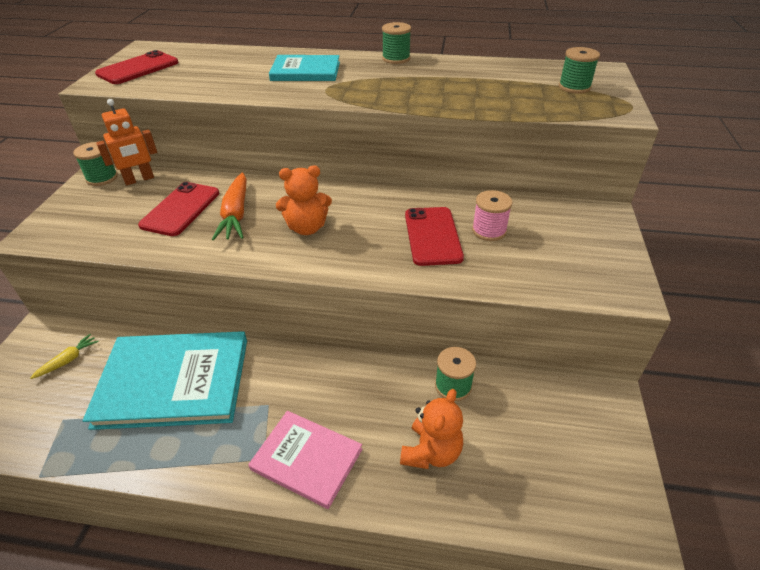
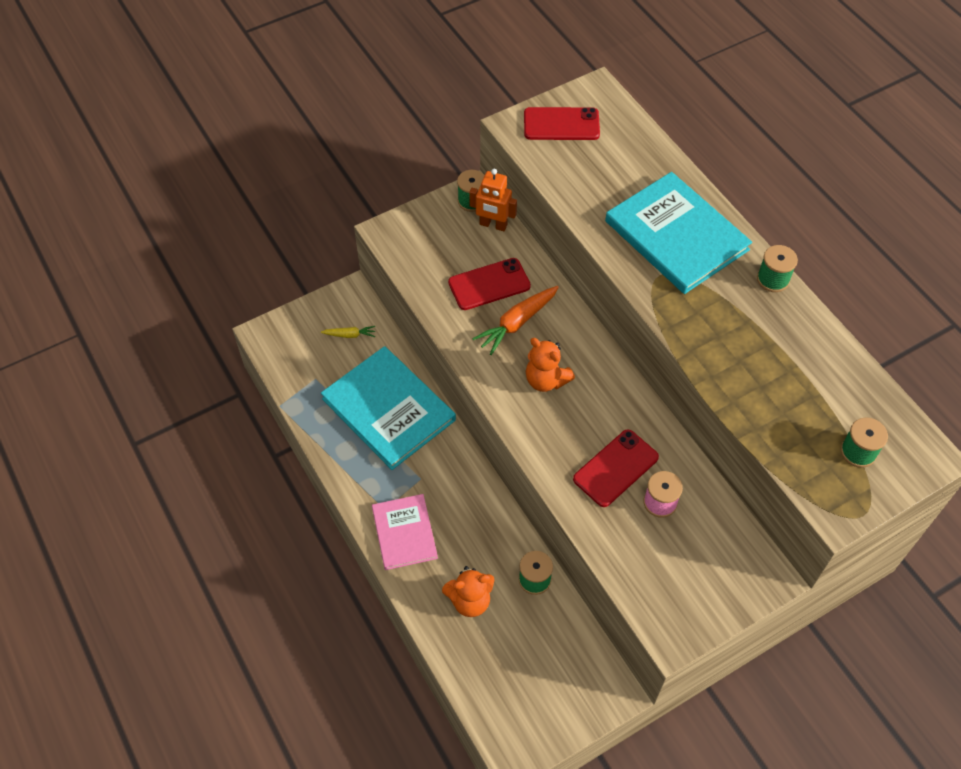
camera: 50 degrees right, 15 degrees up
turquoise book [269,55,340,81] -> turquoise book [605,172,752,294], size x1.68

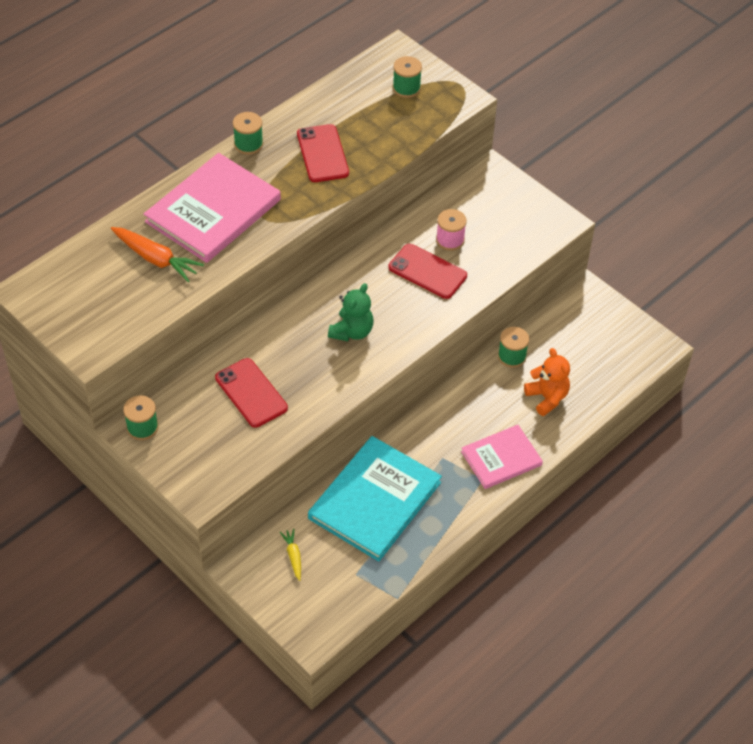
camera: 105 degrees left, 5 degrees down
orange robot [469,169,517,231] -> none
orange carrot [472,286,559,355] -> orange carrot moved to [111,227,204,282]
red phone [524,107,600,140] -> red phone moved to [297,124,349,182]
orange teddy bear [526,338,575,392] -> green teddy bear [328,283,374,341]
turquoise book [605,172,752,294] -> pink book [144,153,281,263]

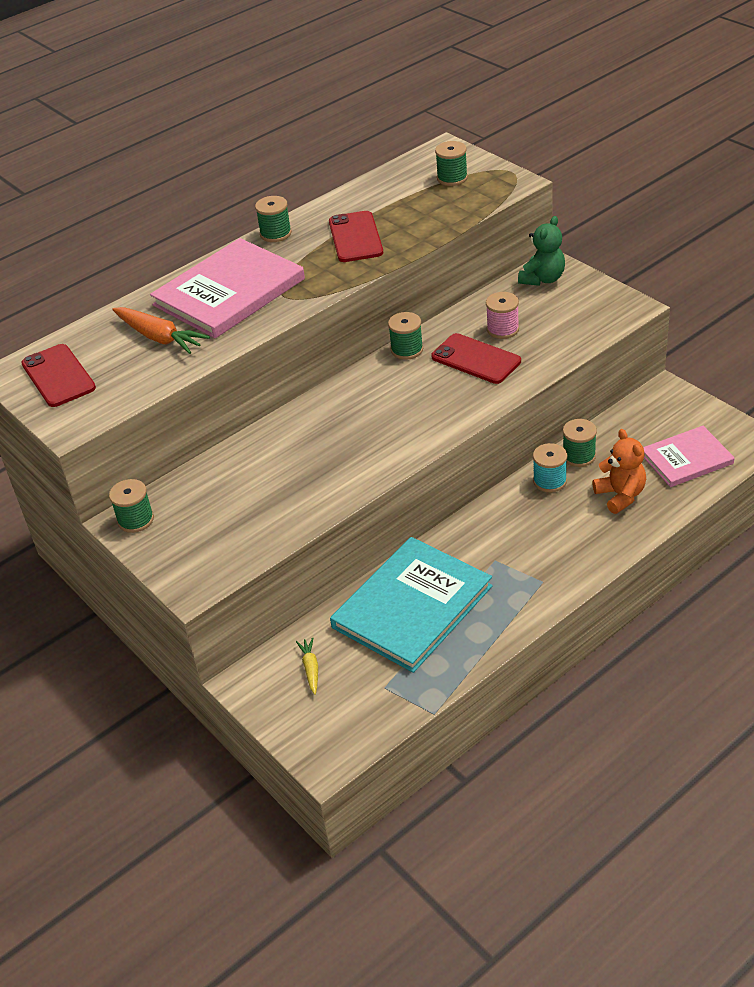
camera: 10 degrees right, 10 degrees down
red phone [215,358,288,428] -> red phone moved to [21,344,96,407]
green teddy bear [328,283,374,341] -> green teddy bear moved to [518,216,565,286]
pink book [461,425,543,489] -> pink book moved to [643,426,735,487]
none -> green spool [388,312,423,360]
none -> turquoise spool [533,443,567,492]

